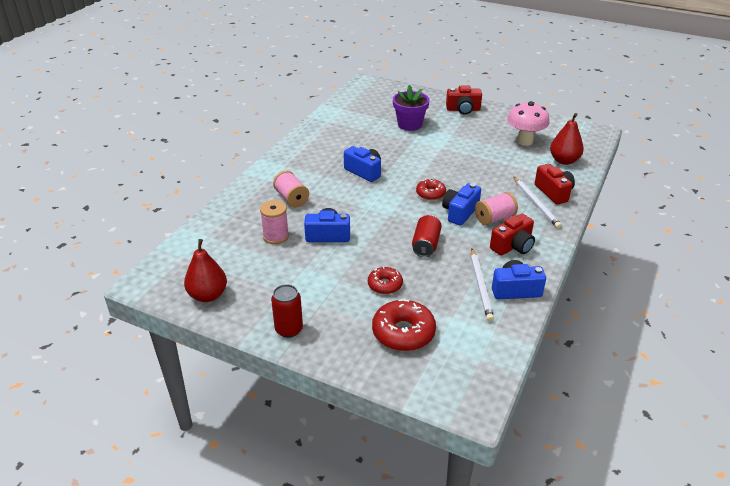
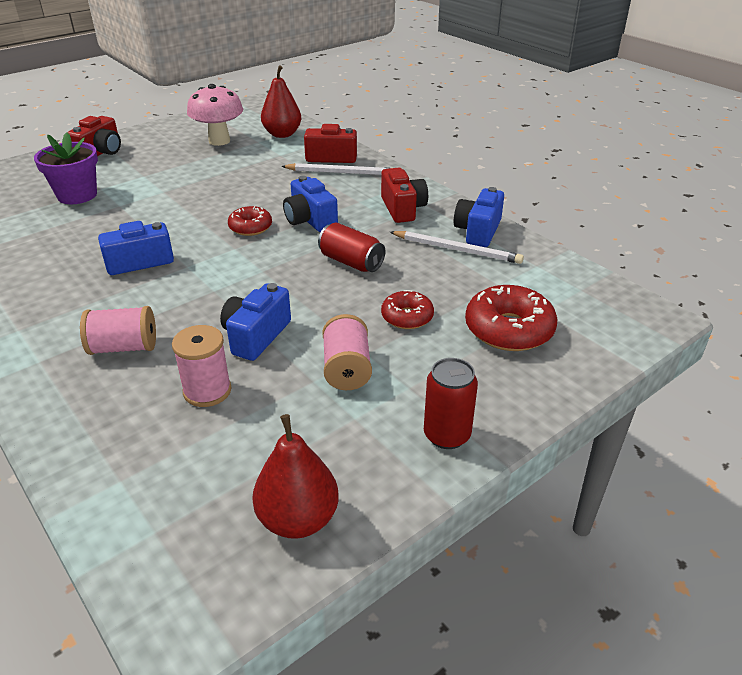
camera: 65 degrees left, 0 degrees up
pink spool [475,192,518,225] -> pink spool moved to [322,314,372,390]

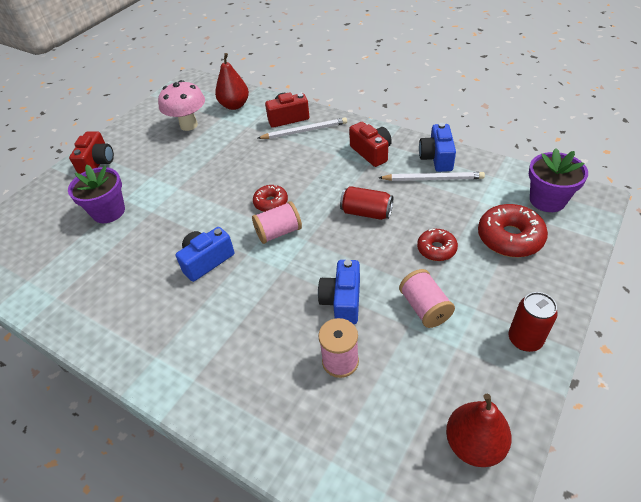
camera: 15 degrees left, 10 degrees up
pink spool [80,306,156,355] -> pink spool moved to [252,201,302,244]
blue camera [283,176,338,232] -> none
none -> purple flower pot [529,148,588,212]

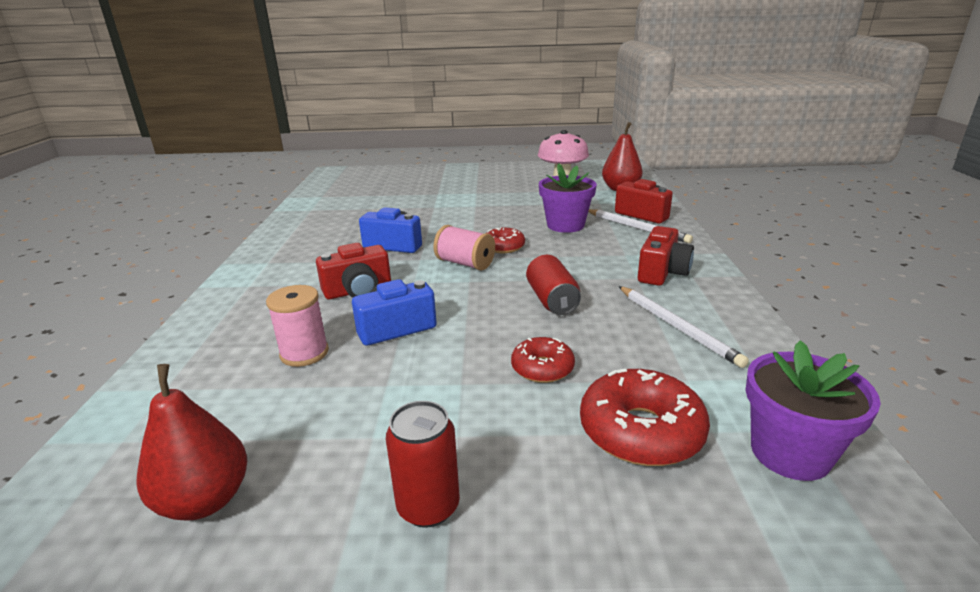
camera: 55 degrees right, 20 degrees down
purple flower pot [68,165,125,223] -> purple flower pot moved to [539,163,597,233]
red camera [69,131,114,174] -> red camera moved to [316,243,391,299]
pink spool [399,269,455,328] -> none
blue camera [419,123,456,172] -> none

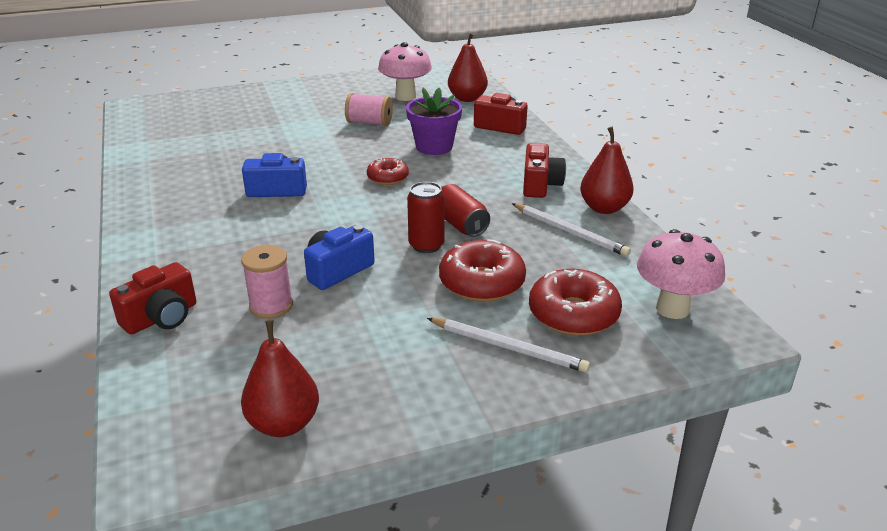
camera: 20 degrees left, 5 degrees up
red camera [316,243,391,299] -> red camera moved to [109,262,196,334]
red can [386,401,460,528] -> red can moved to [407,182,445,253]
pink spool [433,225,495,271] -> pink spool moved to [345,93,393,127]
red donut [511,337,575,383] -> red donut [439,239,526,302], size x1.66
white pencil [588,209,693,243] -> white pencil moved to [427,318,590,373]
purple flower pot [745,340,881,481] -> pink mushroom [637,229,725,319]
none -> red pear [580,127,634,214]

